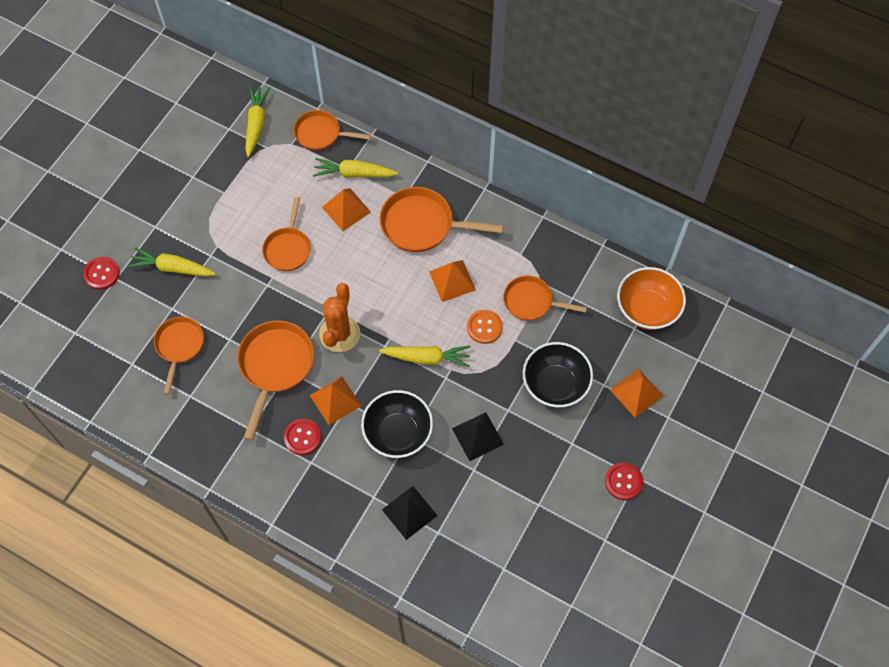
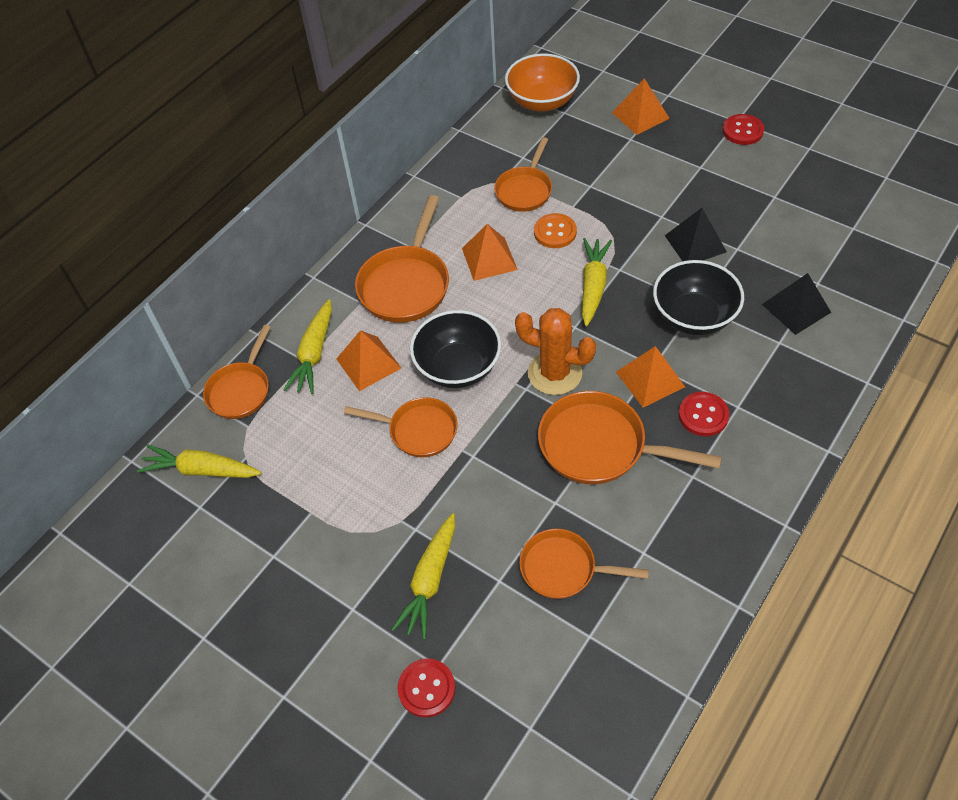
camera: 80 degrees left, 10 degrees down
black bowl [523,342,593,408] -> black bowl moved to [410,310,501,388]

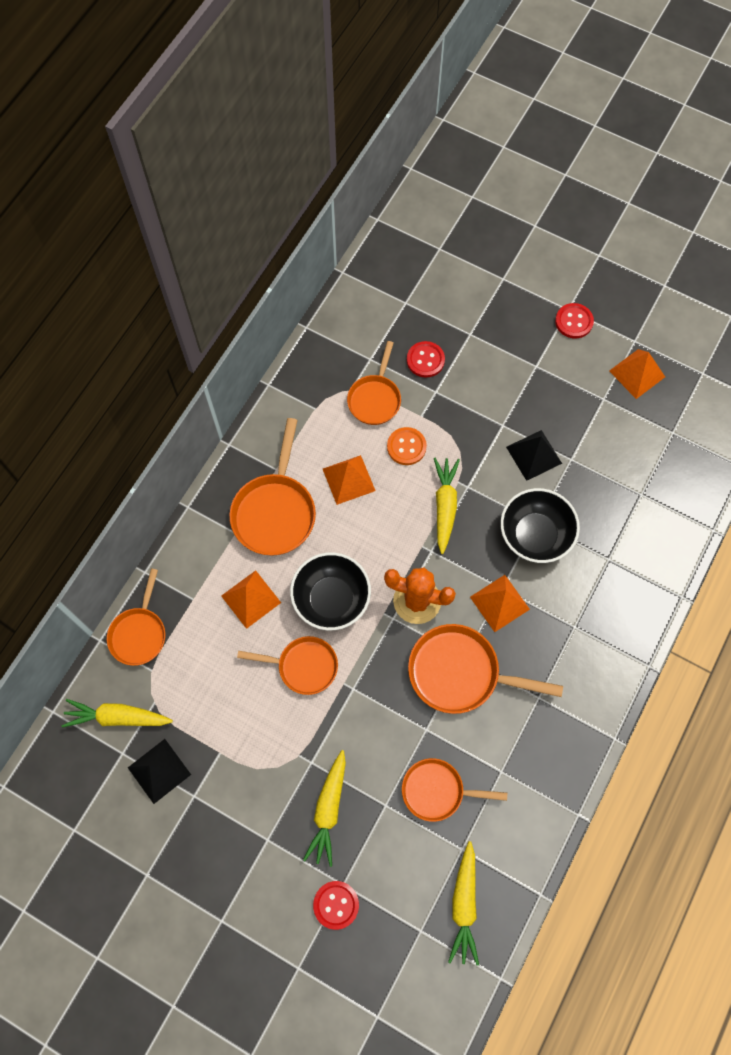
camera: 10 degrees left, 15 degrees up
yellow carrot [283,299,332,394] -> yellow carrot moved to [448,841,479,966]
orange bowl [505,53,580,112] -> none
orange pyramid [612,78,670,135] -> orange pyramid moved to [609,349,665,399]
red button [679,392,729,436] -> red button moved to [407,341,445,378]
black pyramid [762,273,831,335] -> black pyramid moved to [128,739,191,804]

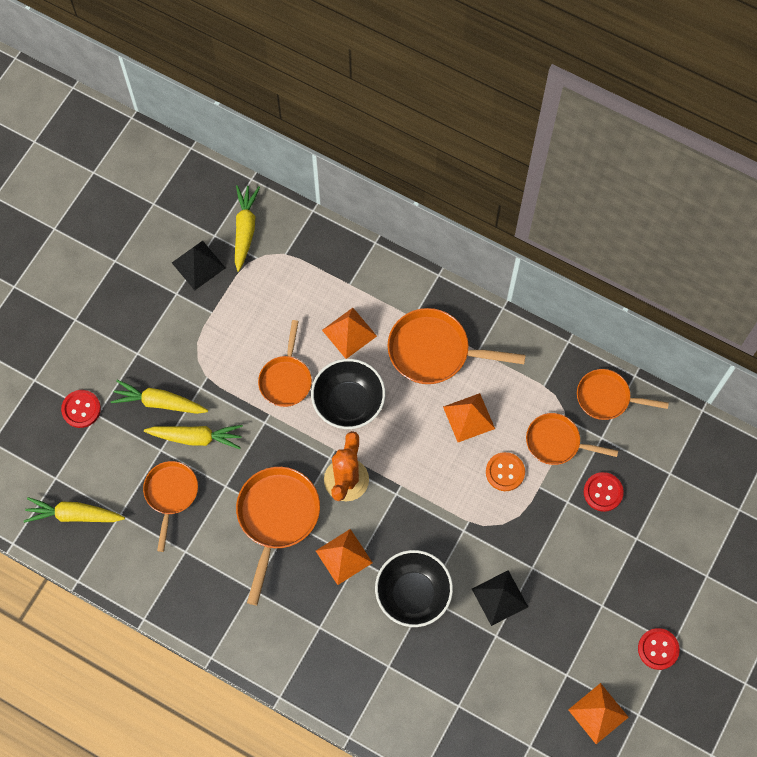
camera: 90 degrees right, 0 degrees up
orange pan [107,569,165,666] -> orange pan moved to [577,369,669,420]
yellow carrot [434,458,460,554] -> yellow carrot moved to [144,425,243,449]

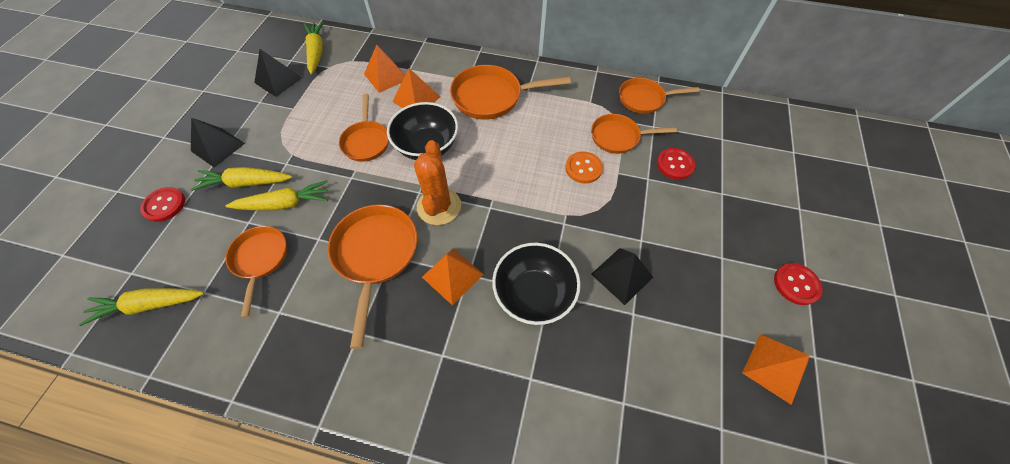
camera: 15 degrees left, 10 degrees down
orange pyramid [443,393,495,442] -> orange pyramid moved to [364,45,405,93]
none -> black pyramid [191,118,245,168]

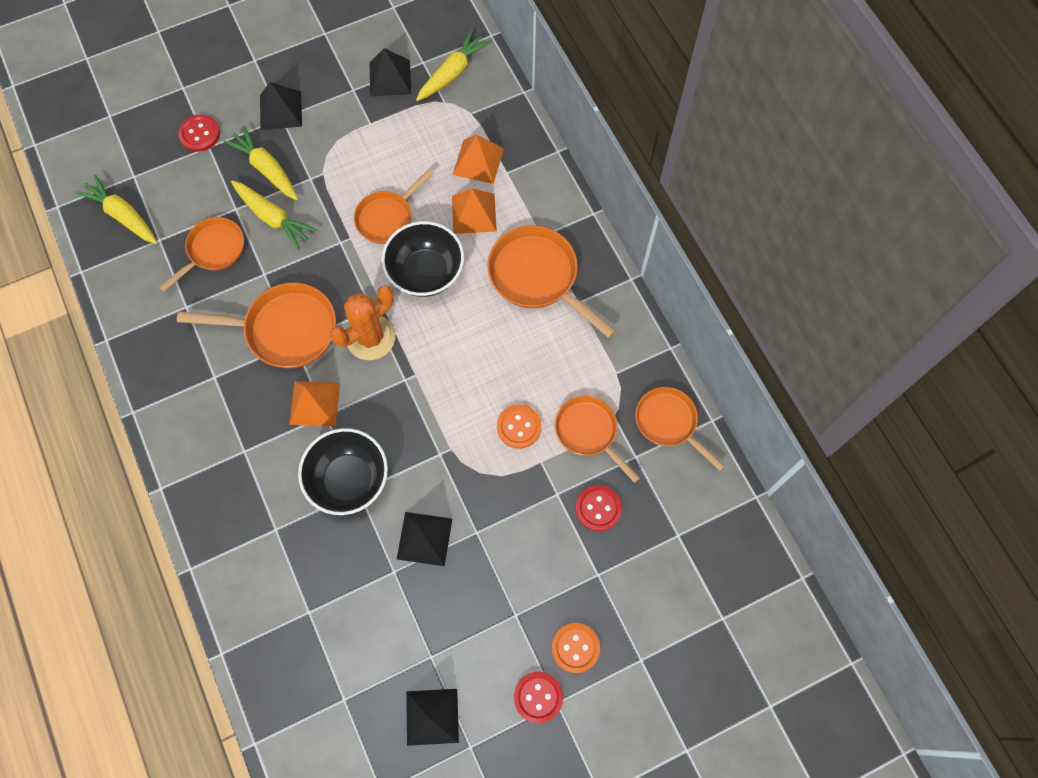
camera: 50 degrees right, 10 degrees up
orange pan [328,204,417,349] -> orange pan turned 45 degrees clockwise [177,283,336,368]
orange pyramid [742,334,810,405] -> black pyramid [406,689,459,746]
none -> orange button [552,623,600,673]

